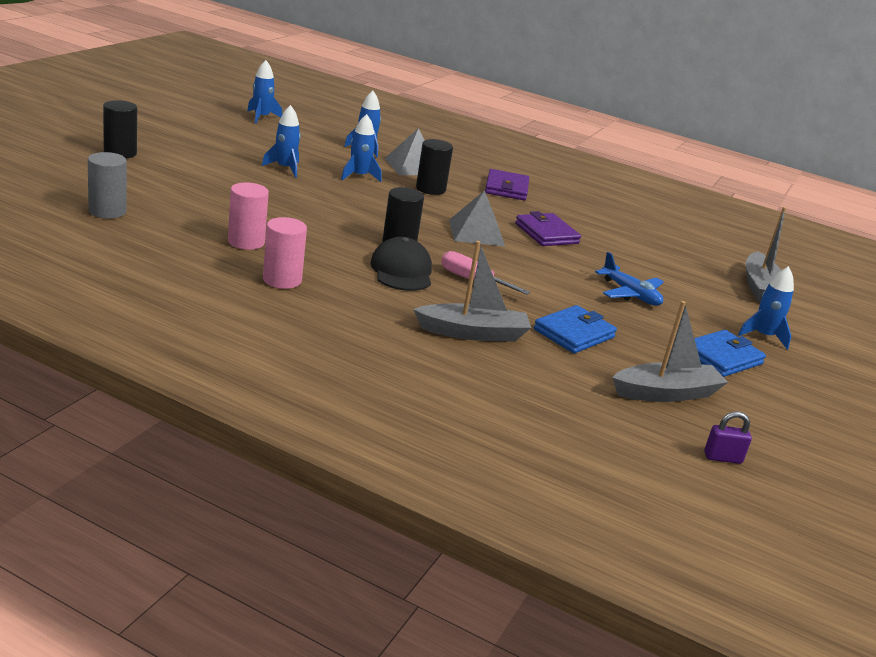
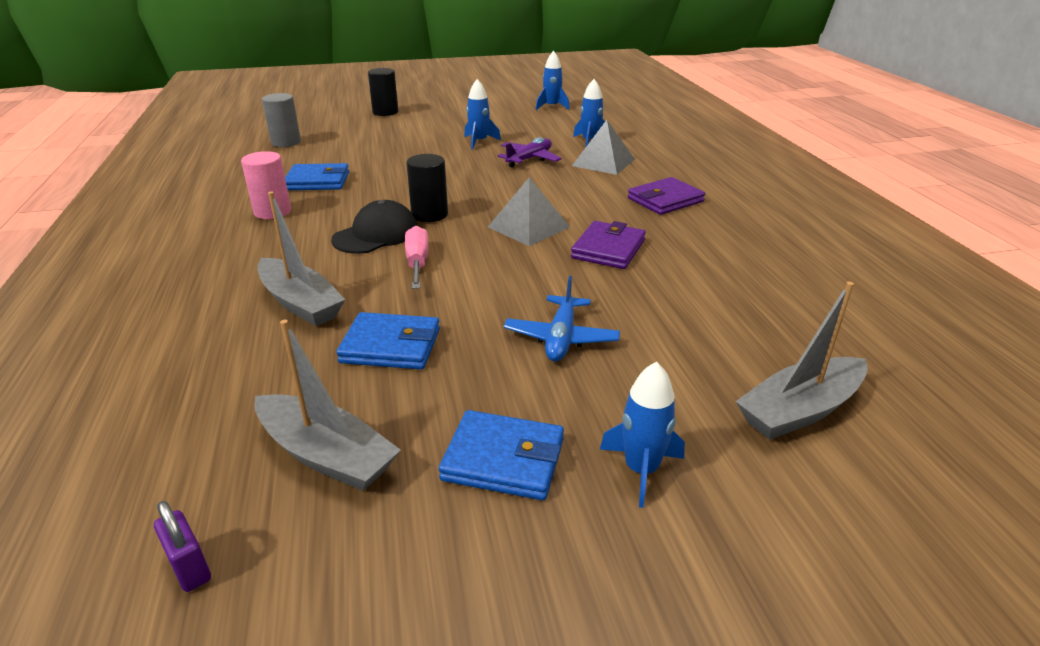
camera: 55 degrees right, 5 degrees up
pink cylinder [228,182,269,250] -> blue wallet [285,163,349,190]
blue rocket [341,114,381,182] -> purple plane [497,137,562,168]
black cylinder [416,139,453,195] -> none

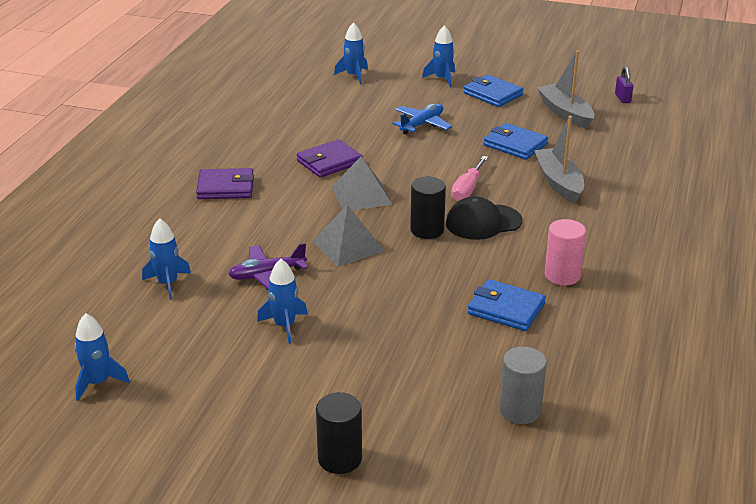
camera: 150 degrees left, 0 degrees up
grey pyramid [572,120,635,175] -> grey pyramid moved to [312,205,385,267]
grey boat [735,282,868,440] -> blue rocket [334,22,368,85]

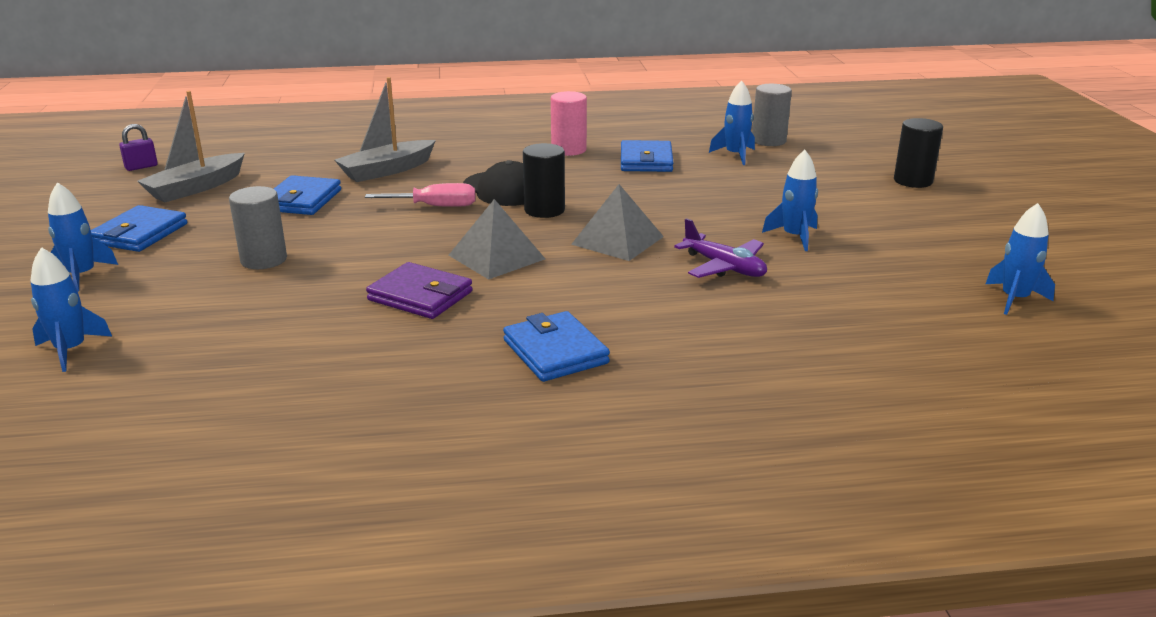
camera: 115 degrees left, 5 degrees down
blue rocket [142,218,191,300] -> blue rocket moved to [709,80,755,165]
purple wallet [196,168,254,199] -> blue wallet [503,311,610,382]
blue plane [392,104,452,134] -> grey cylinder [229,186,287,269]

